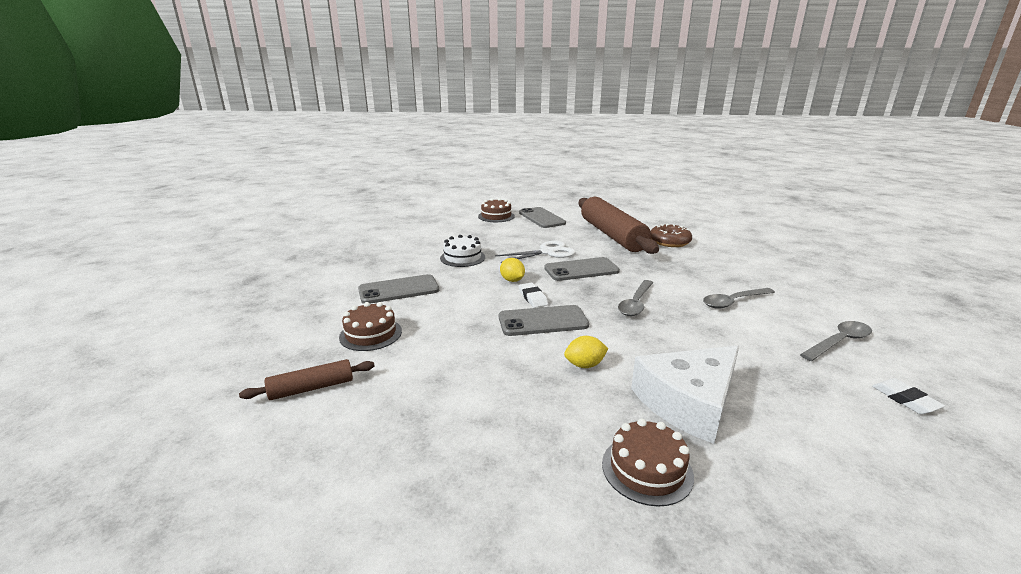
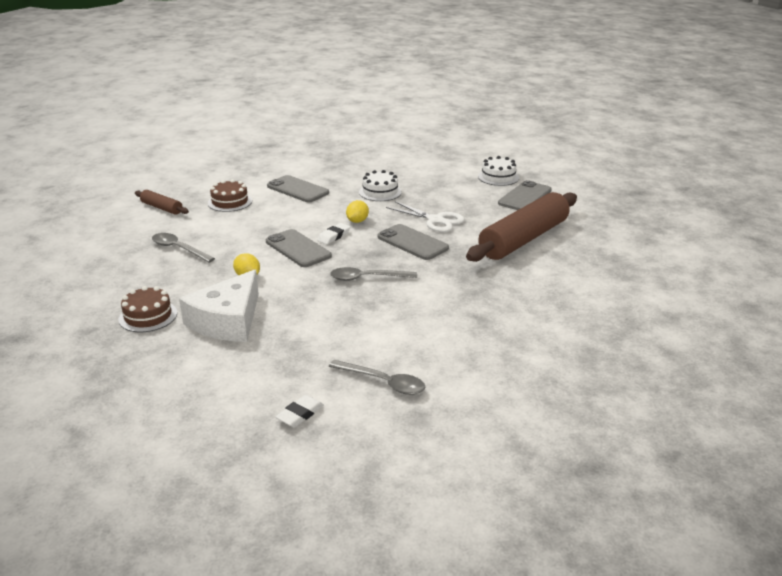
camera: 60 degrees right, 5 degrees up
brown cake [478,198,515,222] -> white cake [478,156,519,186]
white cheese [631,345,739,444] -> white cheese turned 90 degrees counterclockwise [179,269,259,342]
brown donut [651,224,692,247] -> none
grey spoon [703,288,775,309] -> grey spoon moved to [152,233,215,263]

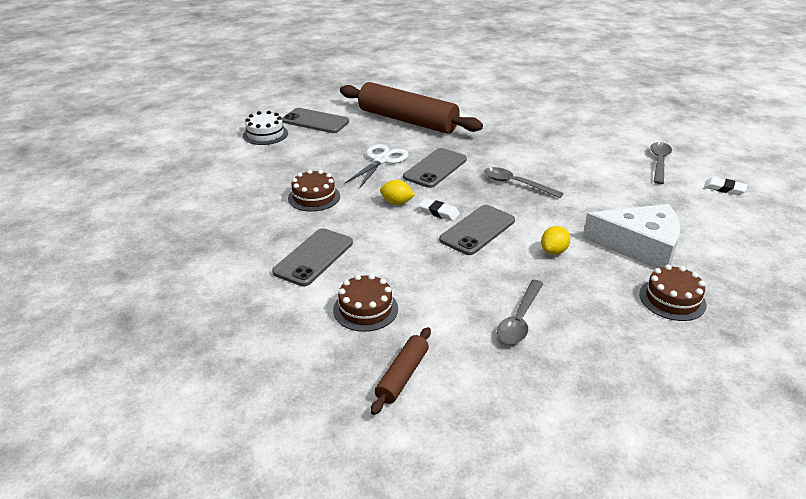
camera: 100 degrees left, 5 degrees up
grey spoon [330,267,417,281] -> grey spoon turned 135 degrees clockwise [484,167,564,198]
white cake [359,170,402,201] -> brown cake [288,170,340,212]

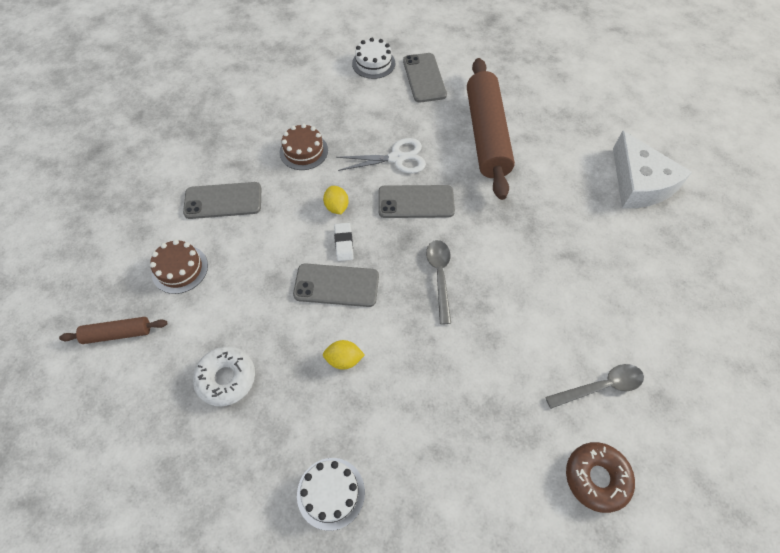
camera: 55 degrees right, 25 degrees up
grey spoon [497,280,544,344] -> white donut [193,347,255,406]
white cheese [583,204,680,268] -> white cheese moved to [613,130,692,208]
brown cake [639,264,707,321] -> white cake [297,458,365,531]
white eraser [704,177,747,195] -> brown donut [566,442,635,513]

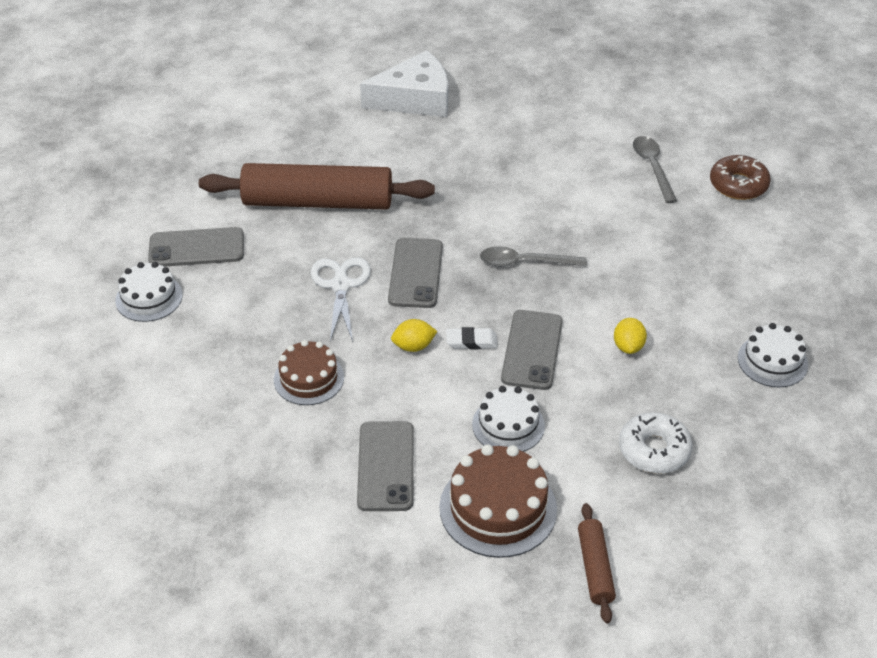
camera: 85 degrees left, 15 degrees down
brown cake [150,239,208,294] -> brown cake [439,444,557,558], size x1.53
none -> white cake [472,386,545,452]

